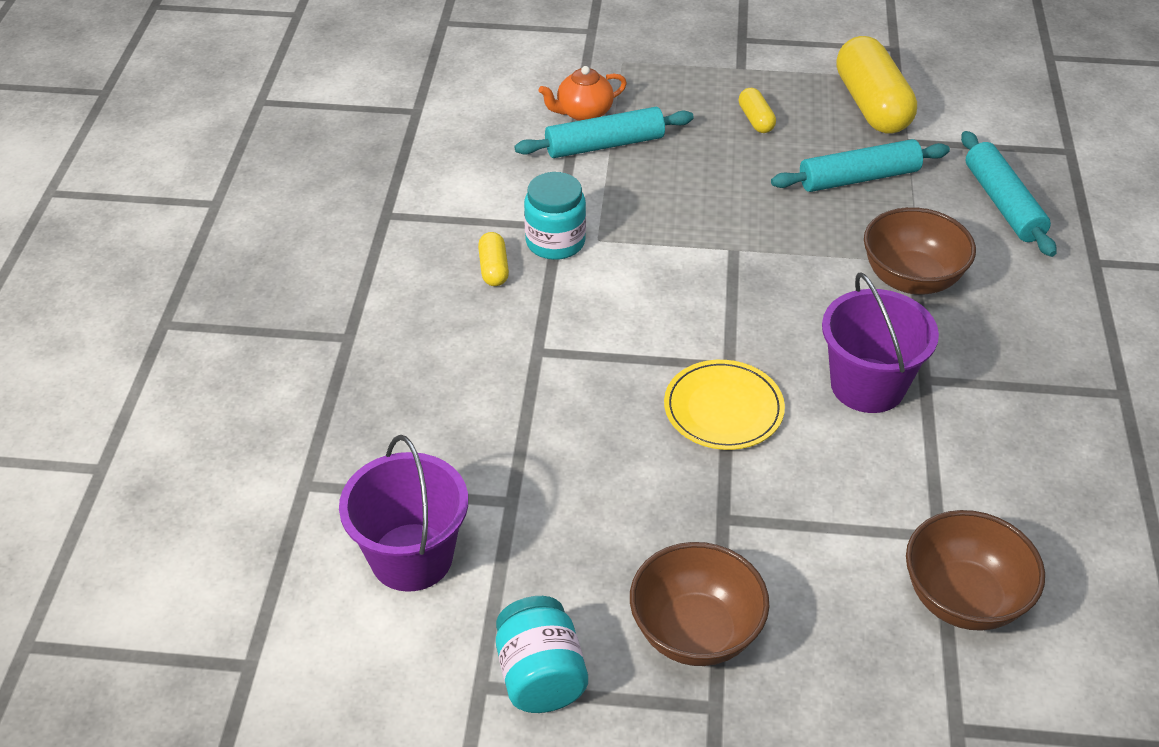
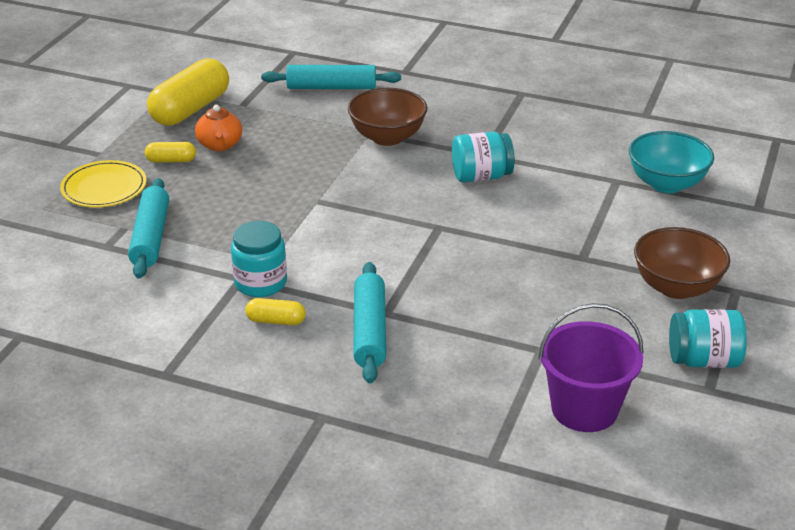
camera: 75 degrees left, 10 degrees down
orange teapot [539,66,627,121] -> orange teapot moved to [195,104,242,151]
yellow plate [664,360,785,450] -> yellow plate moved to [60,160,147,207]
turquoise rolling pin [771,139,950,192] -> turquoise rolling pin moved to [353,262,386,383]
purple bucket [822,272,939,413] -> turquoise jar [452,132,514,183]
yellow capsule [836,36,917,134] -> yellow capsule turned 60 degrees counterclockwise [147,58,229,126]
brown bowl [906,510,1045,631] -> turquoise bowl [629,131,714,193]

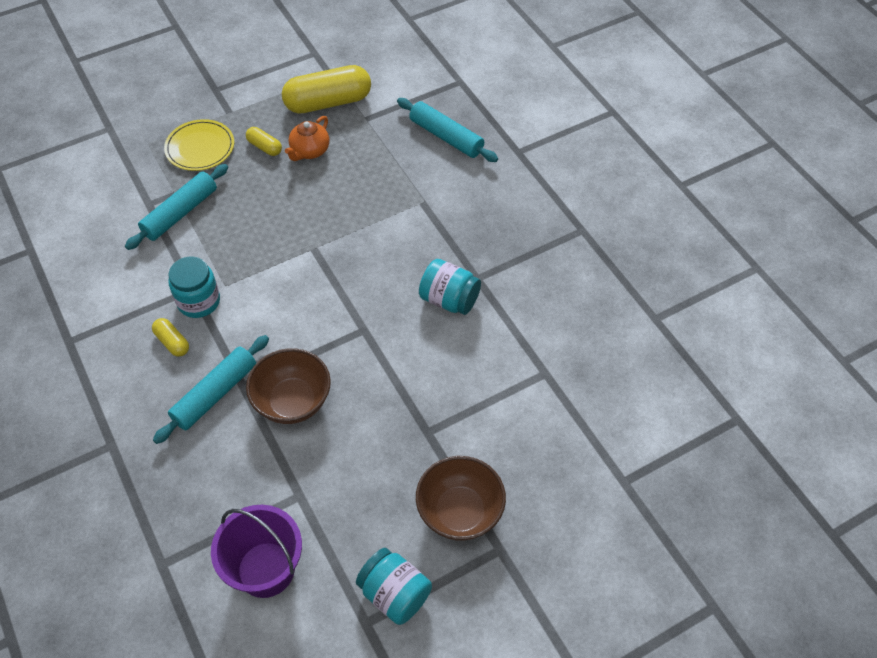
camera: 40 degrees right, 20 degrees up
brown bowl [348,88,427,146] -> brown bowl moved to [246,348,331,424]
turquoise bowl [629,131,714,193] -> none

